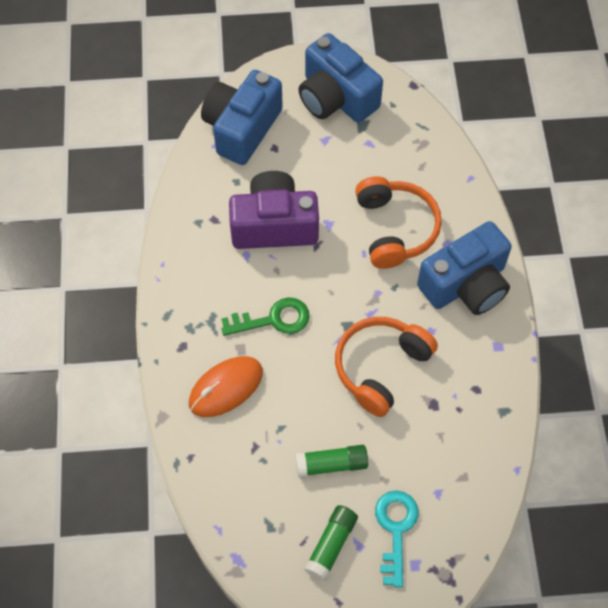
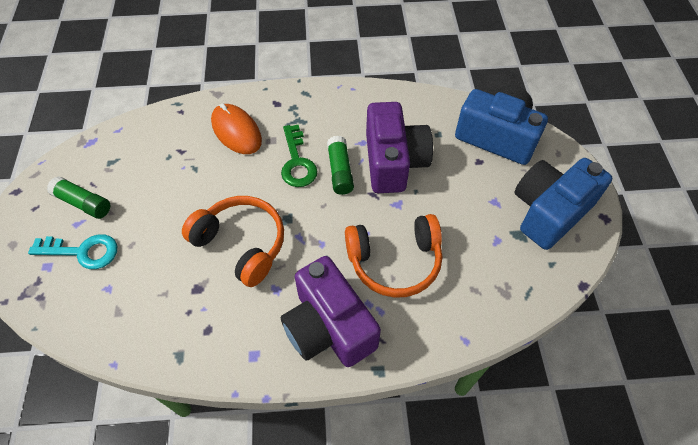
camera: 90 degrees right, 5 degrees down
green glue stick [295,445,368,477] -> green glue stick moved to [327,136,354,195]
blue camera [417,221,512,315] -> purple camera [281,256,381,367]

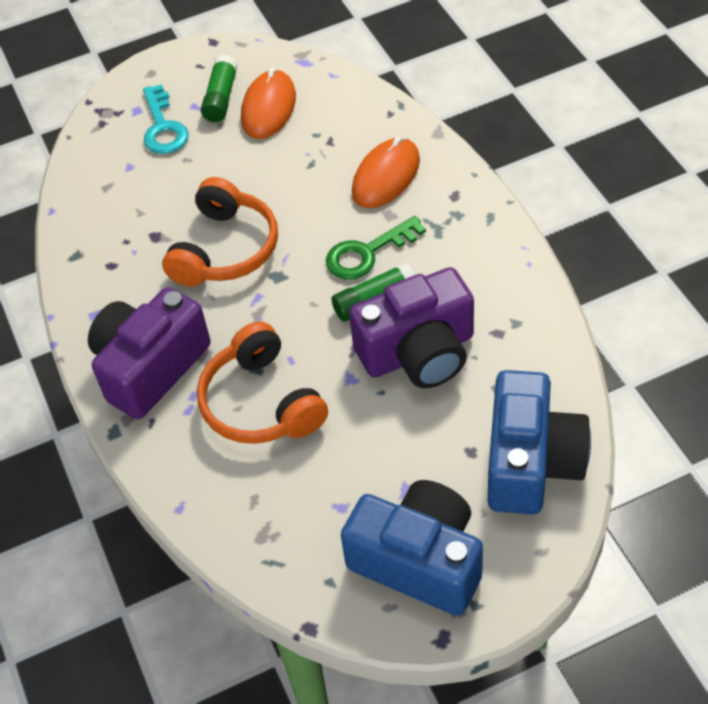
camera: 75 degrees right, 5 degrees down
none -> orange mouse [241,68,296,139]

